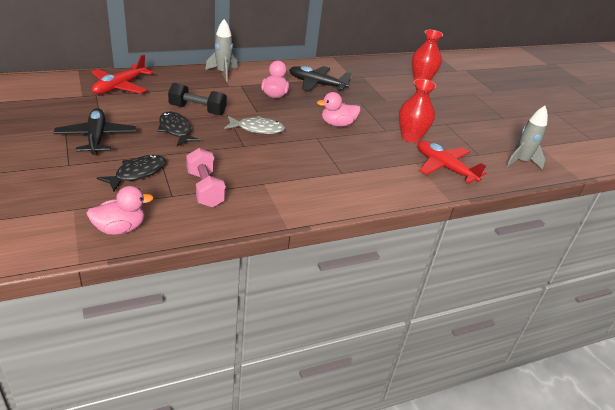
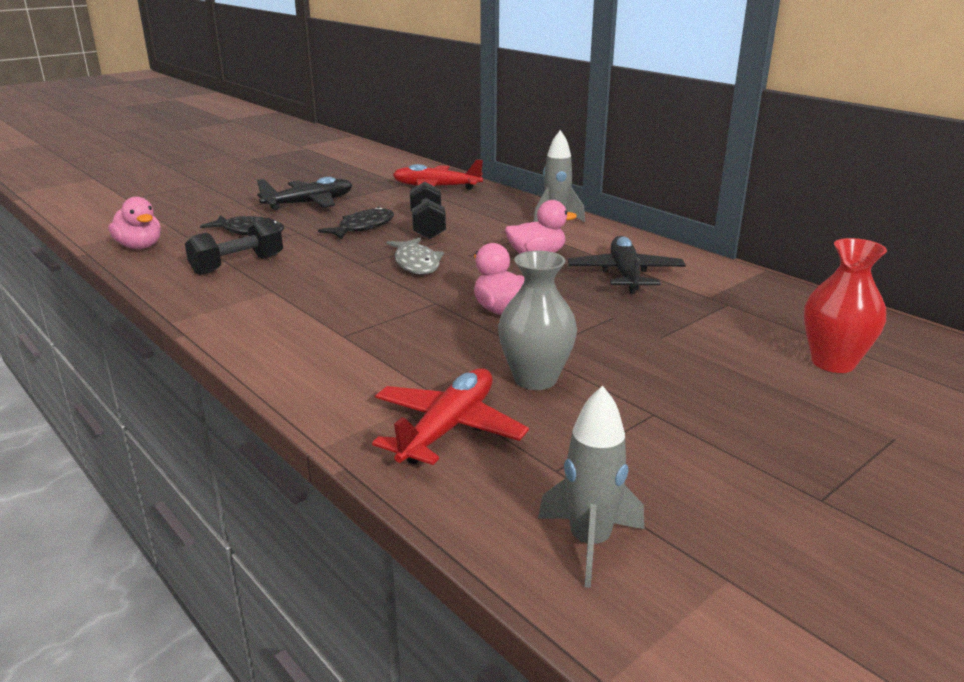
camera: 75 degrees right, 10 degrees down
pink dumbbell [186,148,226,207] -> black dumbbell [185,218,283,275]
red vase [399,79,437,143] -> grey vase [498,251,577,390]

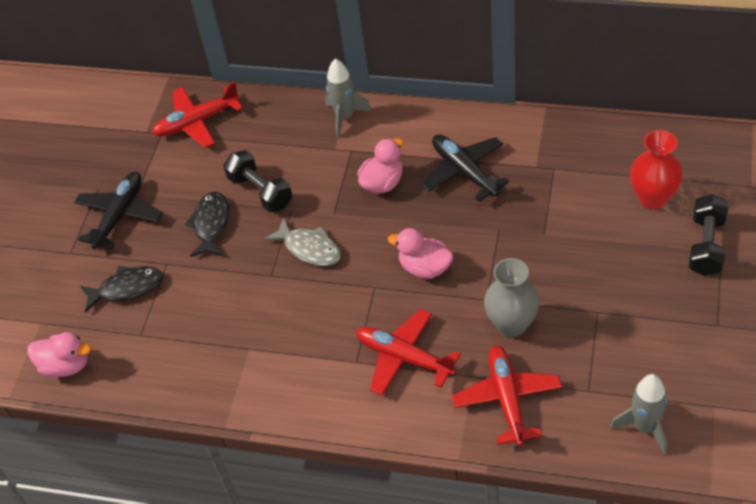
camera: 30 degrees left, 25 degrees up
black dumbbell [185,218,283,275] -> black dumbbell moved to [689,194,729,276]
none -> red plane [356,309,461,395]

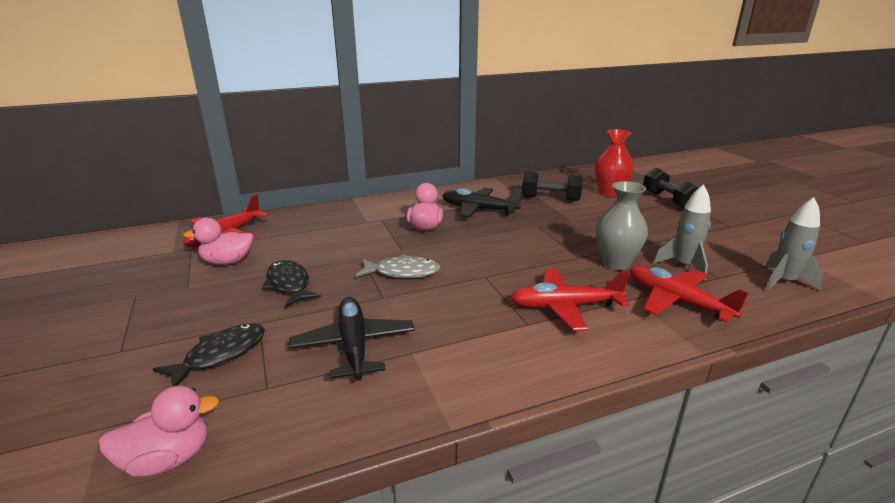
camera: 40 degrees left, 25 degrees down
black plane [74,172,163,249] -> black plane moved to [289,297,415,381]
black dumbbell [224,150,292,212] -> black dumbbell moved to [522,172,583,201]
grey rocket [325,58,372,138] -> grey rocket moved to [653,184,711,280]
pink duck [388,228,453,279] -> pink duck moved to [183,218,254,265]

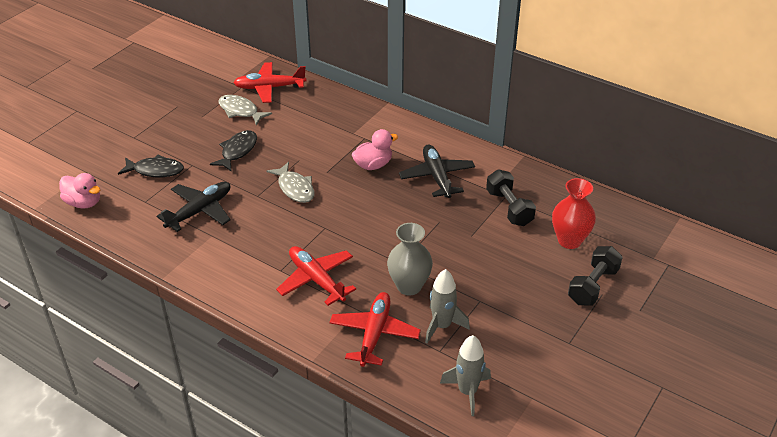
camera: 55 degrees right, 15 degrees up
pink duck [183,218,254,265] -> grey fish [219,95,272,126]

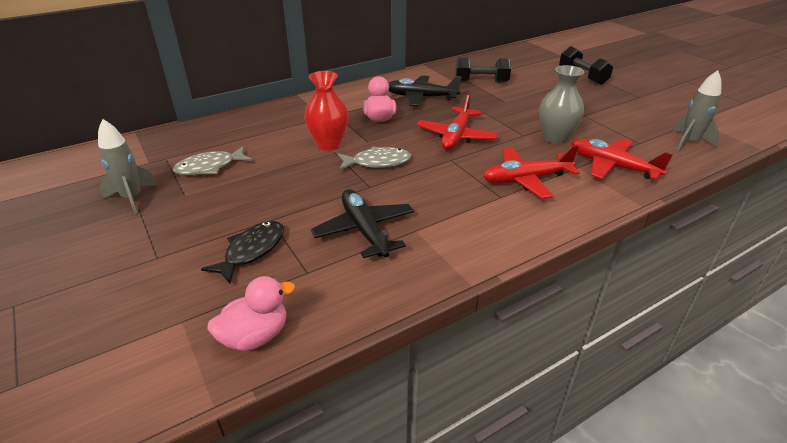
camera: 65 degrees left, 5 degrees down
black fish [210,130,257,172] -> none
red plane [233,62,306,103] -> red plane moved to [417,93,498,150]
grey rocket [425,269,470,343] -> grey rocket moved to [98,119,158,215]
red vase [552,178,596,249] -> red vase moved to [304,71,349,151]

